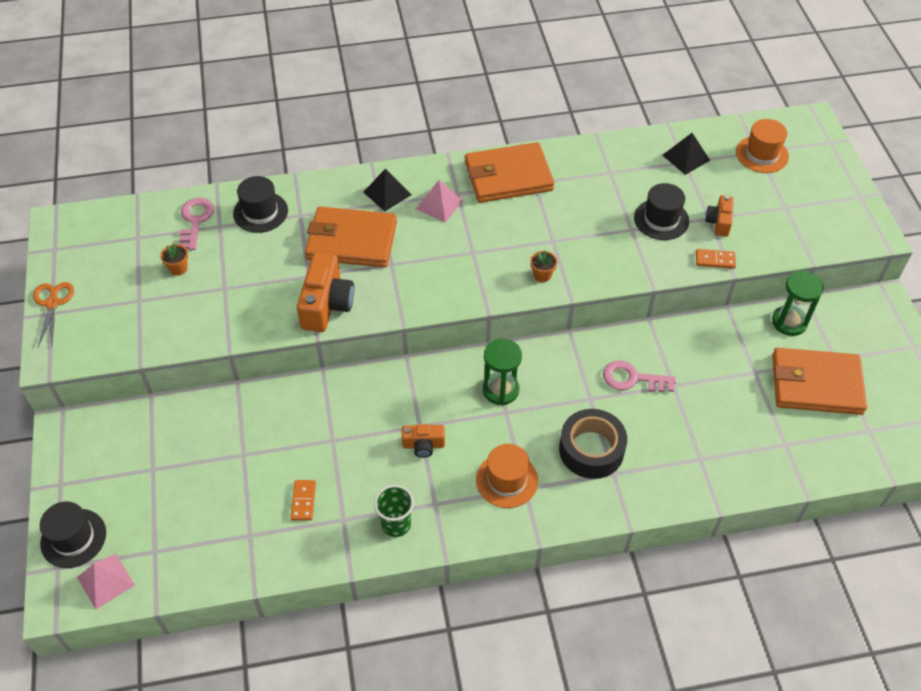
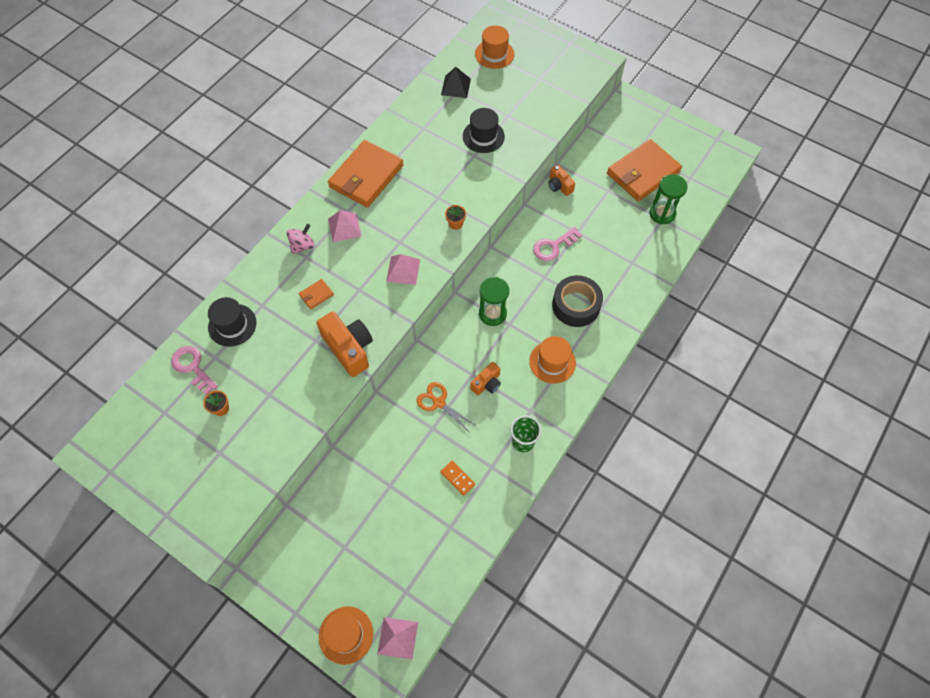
camera: 45 degrees left, 10 degrees up
orange scissors [33,282,74,347] -> orange scissors moved to [416,382,477,434]
black hat [40,501,106,568] -> orange hat [319,606,373,665]
orange wallet [305,207,397,267] -> orange wallet [299,279,334,310], size x0.41
black pyramid [363,168,412,212] -> pink spinning top [287,224,315,254]
orange domino [696,249,736,269] -> none
orange camera [705,195,734,237] -> orange camera moved to [548,165,575,196]
green hourglass [772,270,824,336] -> green hourglass moved to [649,174,687,224]
none -> pink pyramid [386,254,420,285]

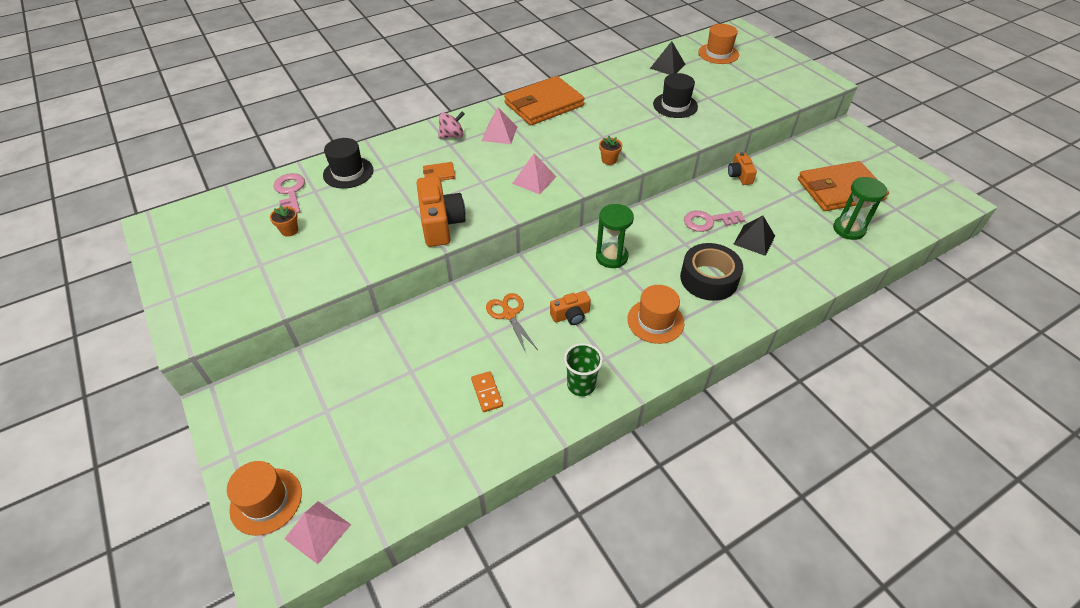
camera: 25 degrees right, 15 degrees down
none -> black pyramid [734,216,775,256]

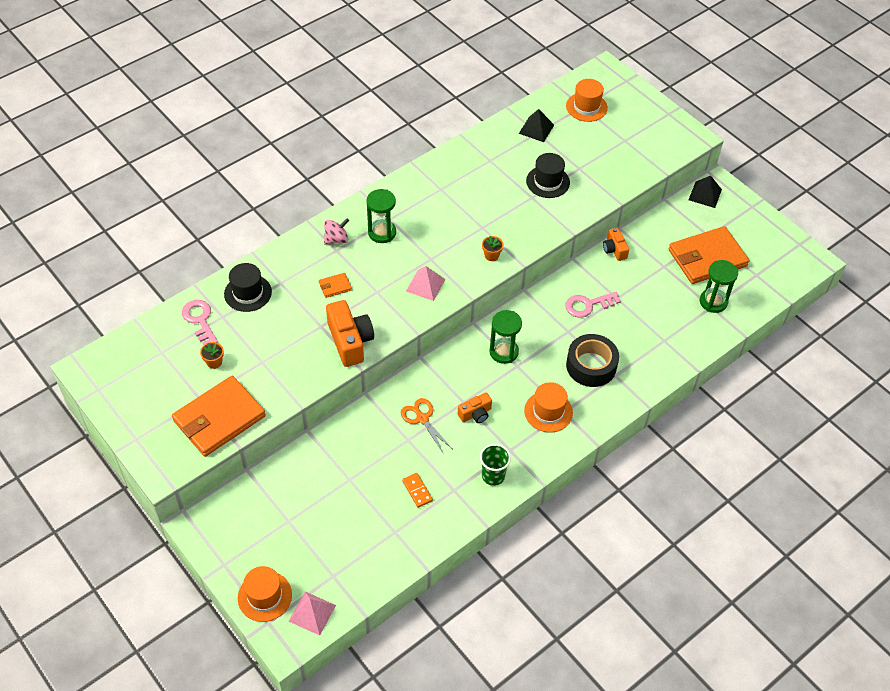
camera: 10 degrees left, 5 degrees up
pink pyramid [482,108,517,144] -> green hourglass [367,189,396,243]
orange wallet [504,76,585,125] -> orange wallet moved to [172,376,266,457]
black pyramid [734,216,775,256] -> black pyramid moved to [689,176,722,208]

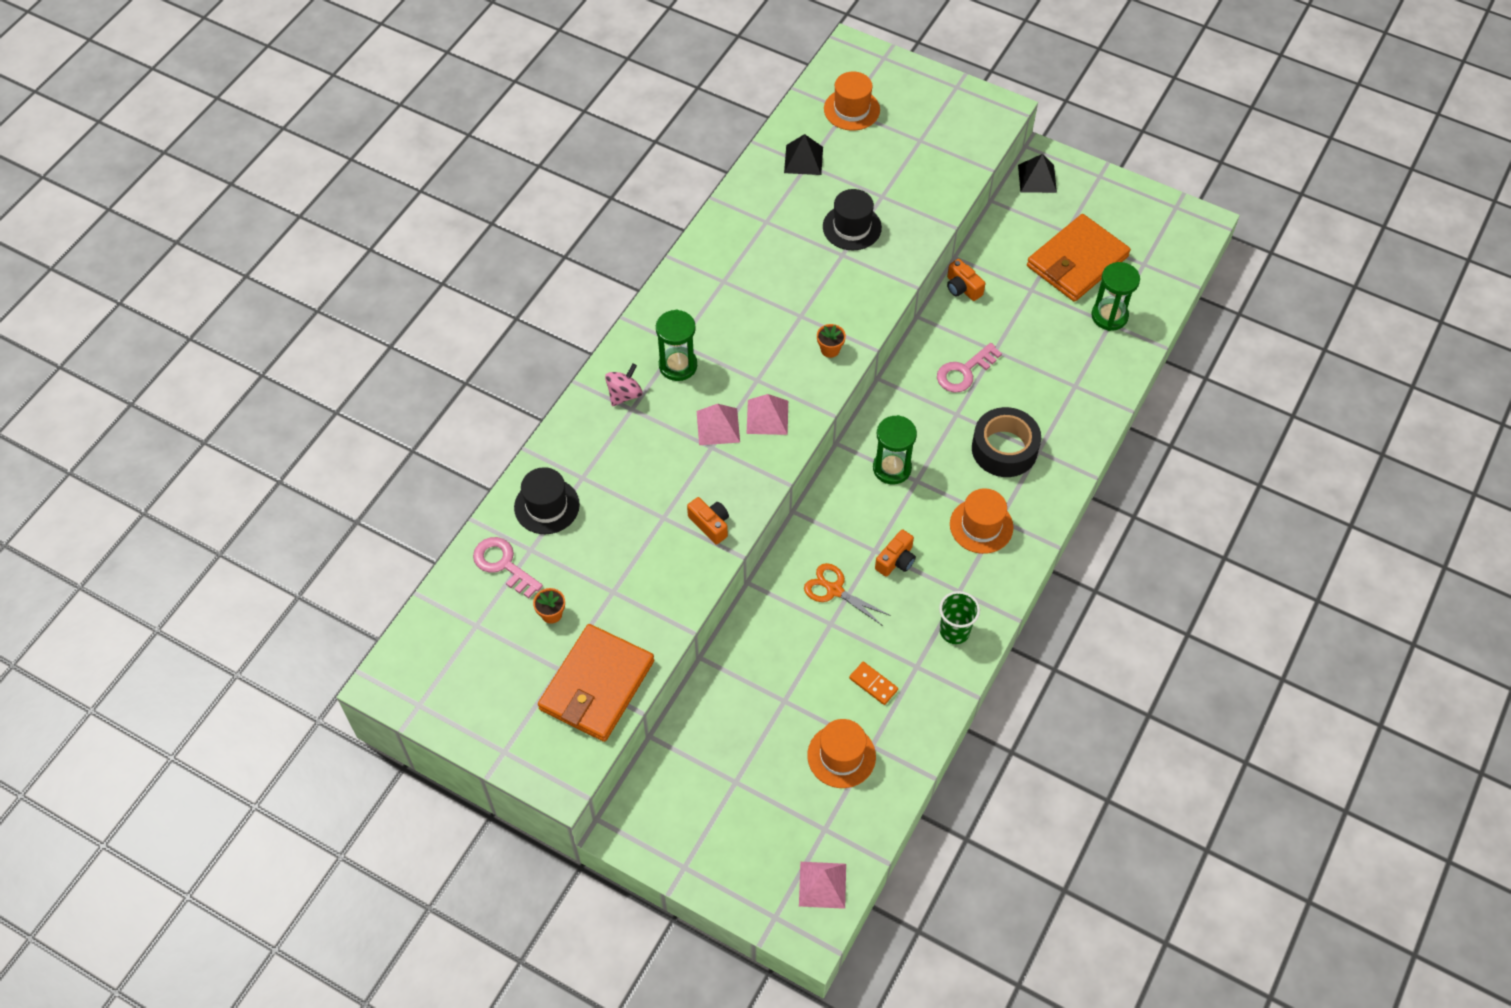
camera: 20 degrees left, 5 degrees up
orange hat [238,566,292,622] -> orange hat moved to [807,719,876,788]
orange wallet [319,273,352,298] -> none
orange camera [326,300,374,367] -> orange camera [687,497,729,545], size x0.56
none -> pink pyramid [697,404,740,445]

